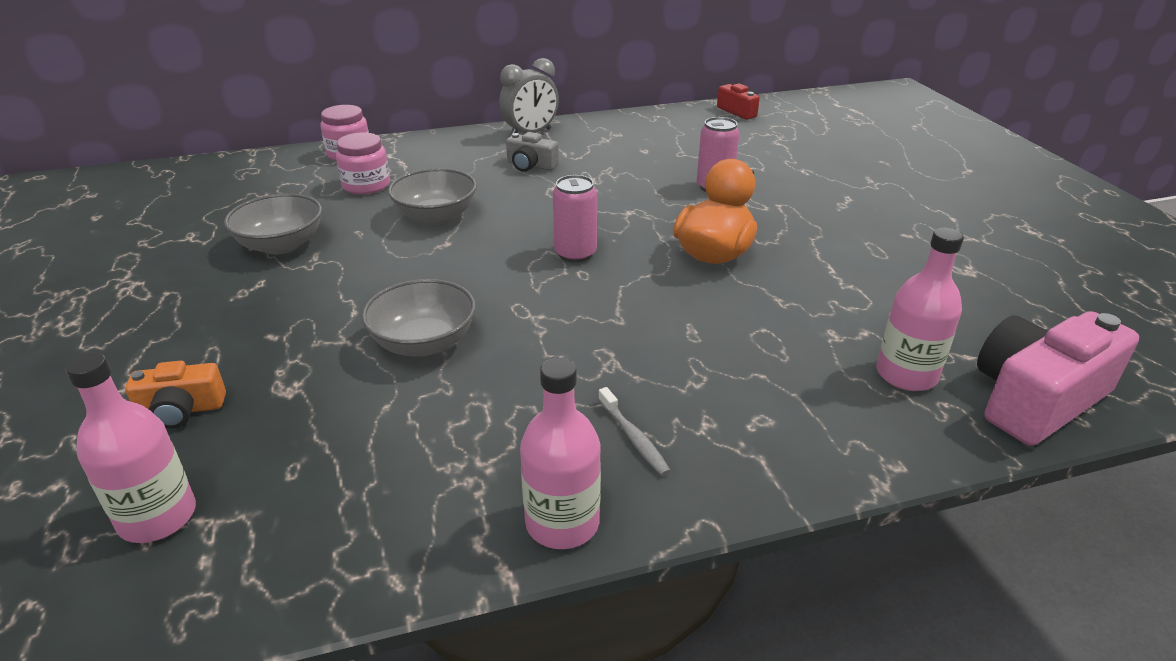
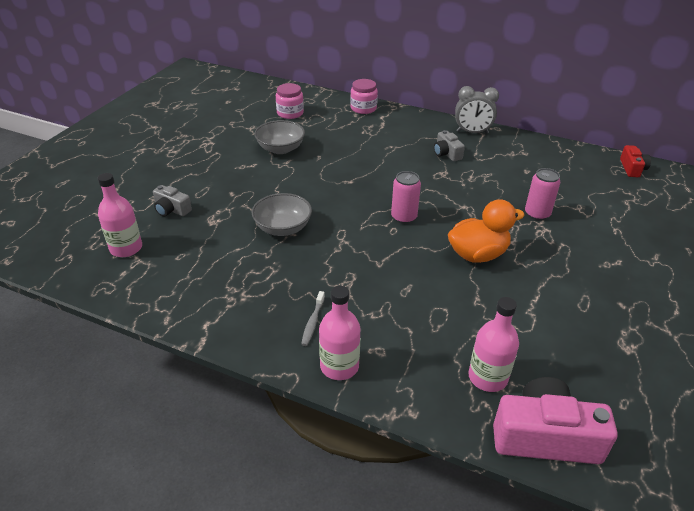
camera: 40 degrees right, 5 degrees up
orange camera [125,361,226,428] -> grey camera [153,185,192,217]
pink jar [336,133,390,195] -> pink jar moved to [276,83,304,119]
grey bowl [388,168,477,225] -> none
pink bottle [520,357,601,549] -> pink bottle moved to [319,286,361,380]

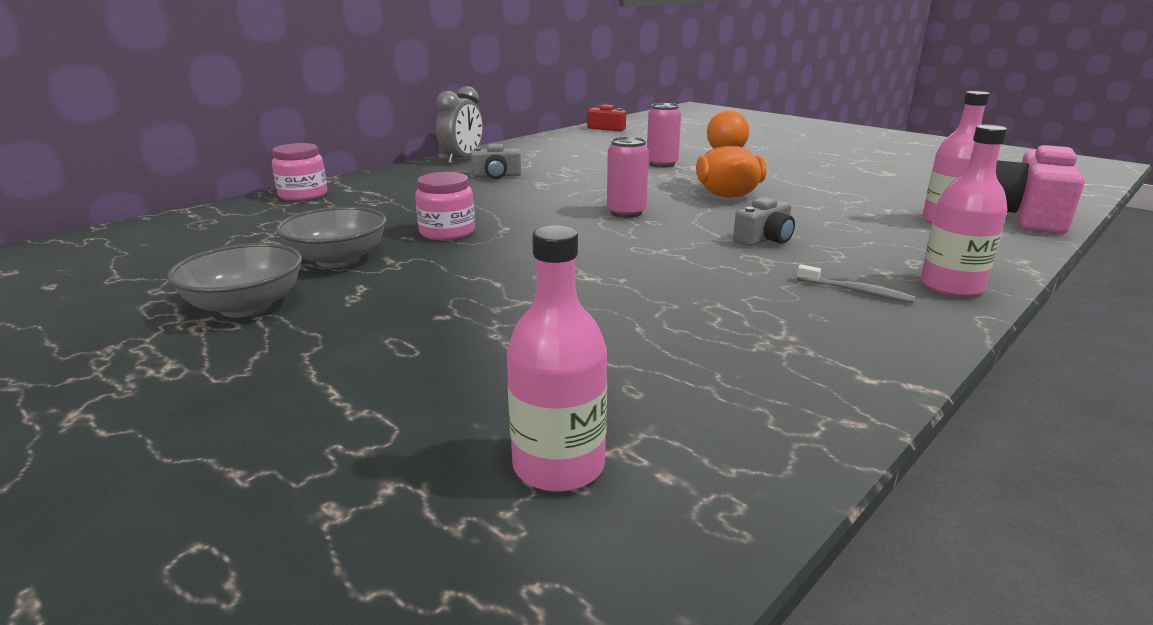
camera: 70 degrees left, 15 degrees down
grey camera [153,185,192,217] -> grey camera moved to [733,197,795,246]
grey bowl [252,193,312,236] -> grey bowl moved to [167,243,302,317]
pink jar [276,83,304,119] -> pink jar moved to [415,172,475,240]

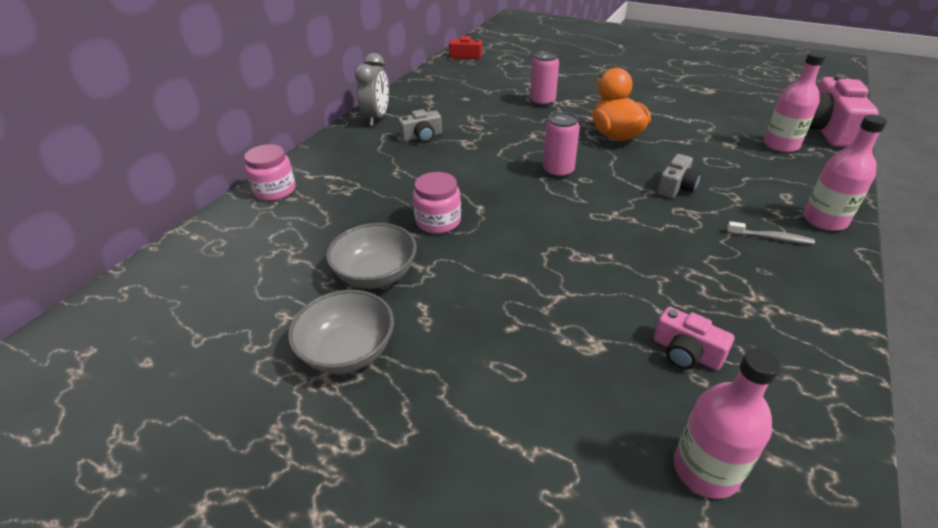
camera: 15 degrees left, 15 degrees up
none -> pink camera [653,307,735,370]

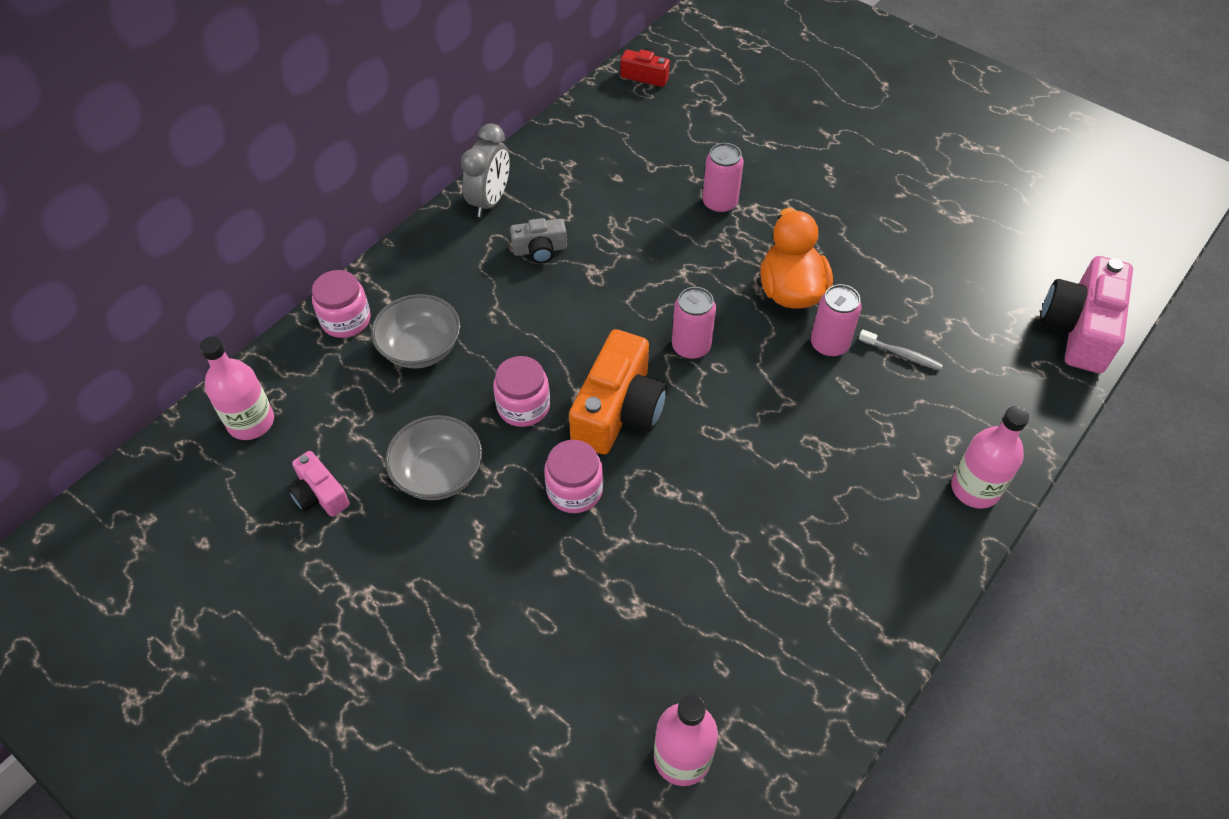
camera: 10 degrees right, 15 degrees up
grey bowl [288,290,394,374] -> grey bowl moved to [371,294,460,368]
pink camera [653,307,735,370] -> pink camera moved to [288,451,350,517]
grey camera [657,154,701,198] -> none
grey toothbrush [727,221,815,244] -> grey toothbrush moved to [859,329,943,370]
pink bottle [764,52,826,153] -> pink bottle moved to [199,336,274,440]
none -> pink jar [544,440,603,513]
none -> orange camera [569,329,667,454]
none -> pink can [811,284,862,357]

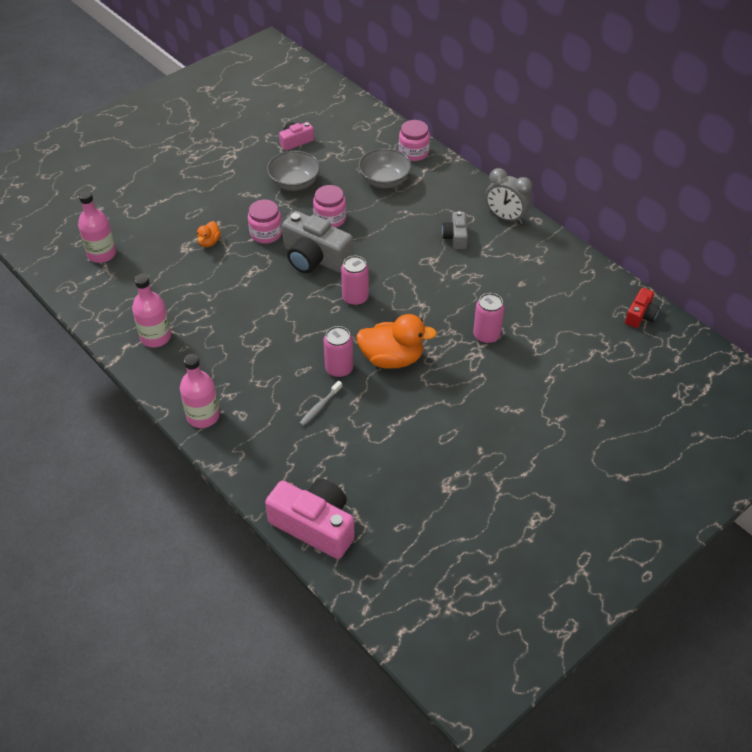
camera: 100 degrees right, 5 degrees down
pink bottle [199,336,274,440] -> pink bottle moved to [132,274,171,347]
orange camera [569,329,667,454] -> grey camera [282,211,353,273]
none -> orange duck [197,221,221,247]

